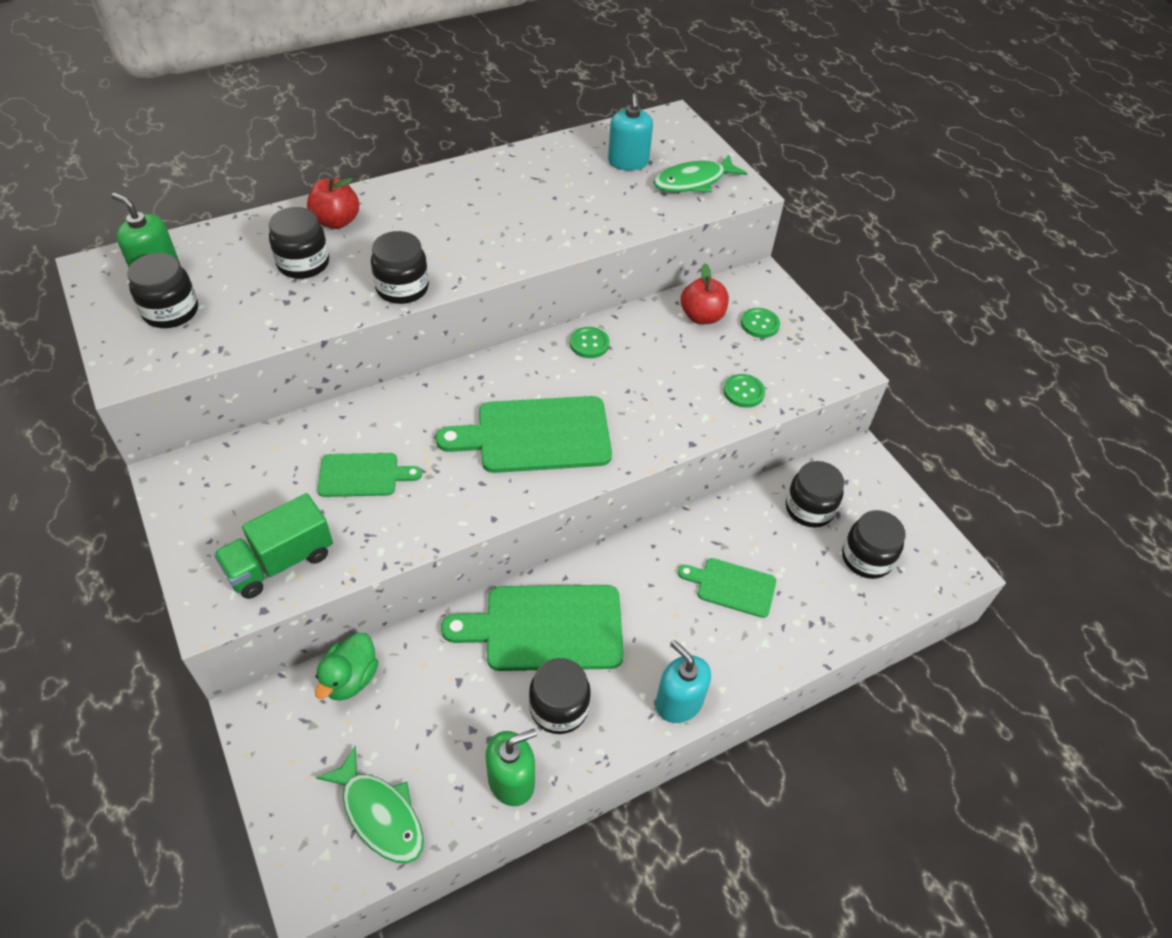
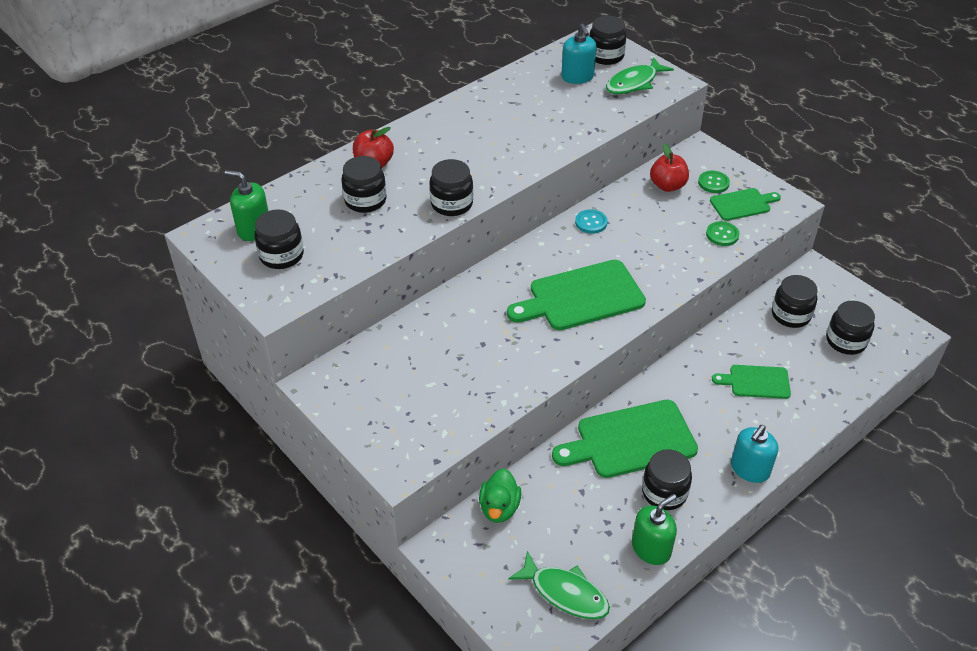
camera: 10 degrees left, 5 degrees down
green truck [213,493,333,599] -> none
green cutting board [317,453,422,497] -> green cutting board moved to [710,188,781,221]
green button [570,327,610,358] -> turquoise button [575,209,608,234]
turquoise soap dispenser [655,640,711,723] -> turquoise soap dispenser turned 90 degrees counterclockwise [731,425,778,483]
none -> black jar [589,16,626,65]

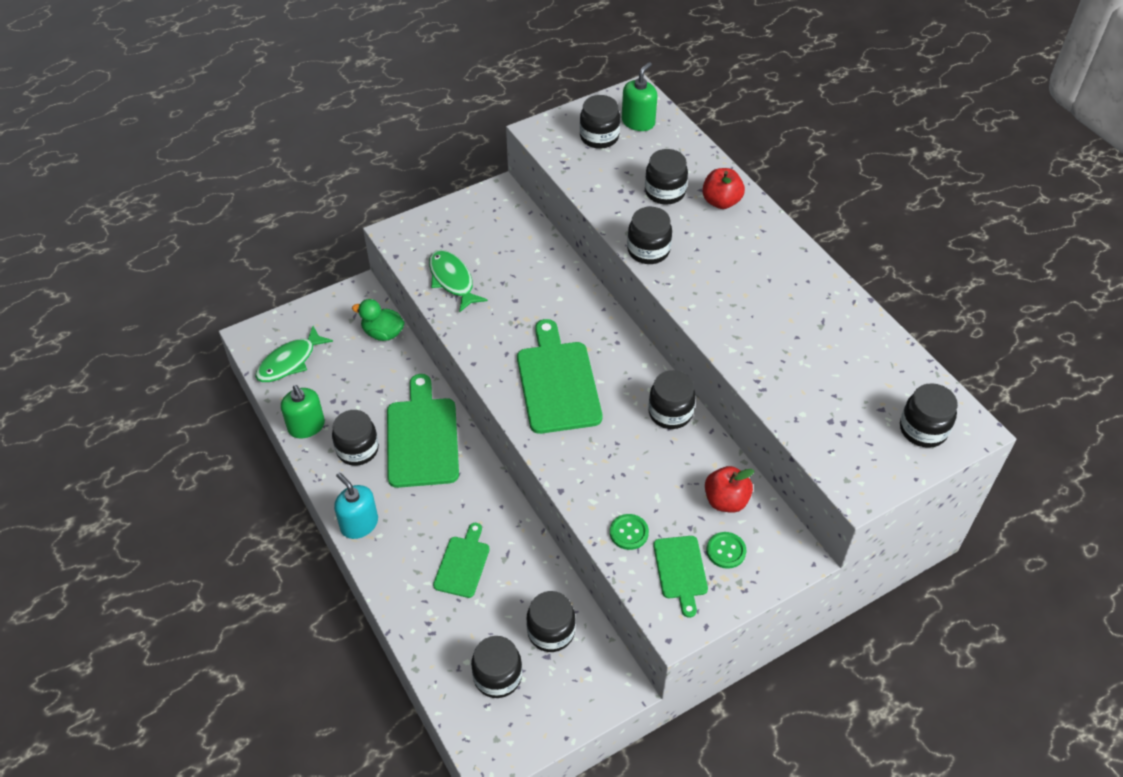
camera: 100 degrees right, 5 degrees up
turquoise soap dispenser [561,24,597,84] -> none
turquoise button [575,209,608,234] -> black jar [649,370,696,429]
green fish [606,57,674,94] -> green fish moved to [429,250,488,313]

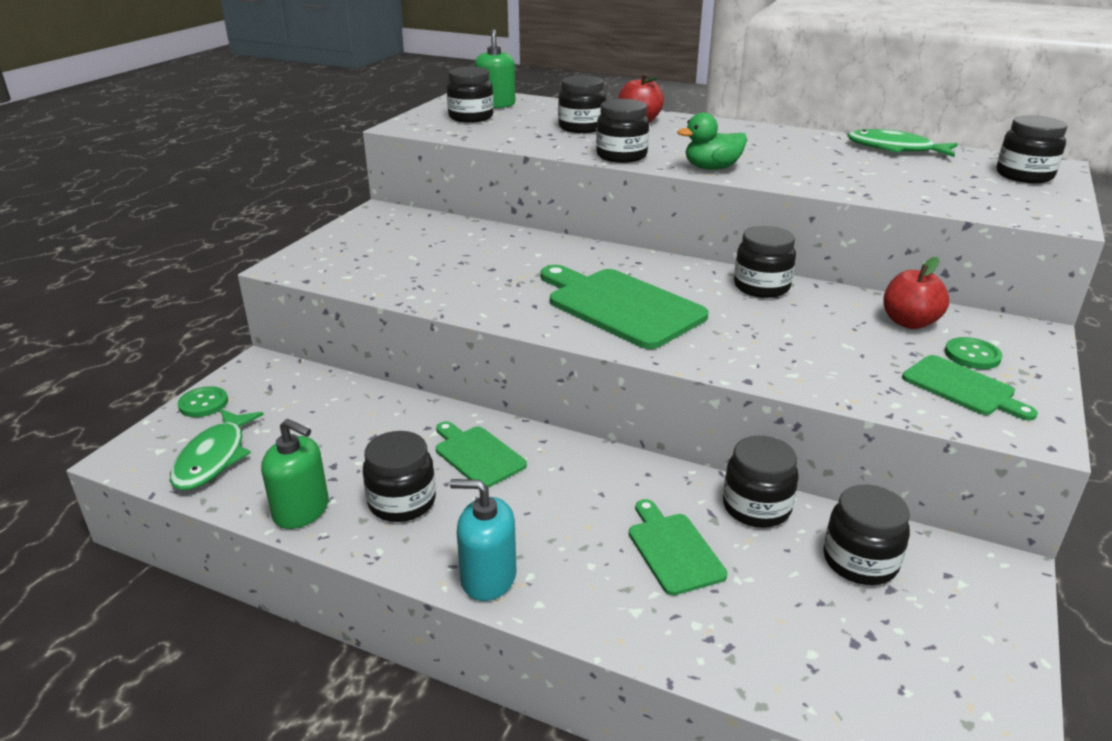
camera: 35 degrees left, 20 degrees down
green duck [352,299,405,341] -> green duck moved to [677,112,747,170]
green cutting board [387,374,459,488] -> green cutting board [436,421,527,488], size x0.56
green fish [429,250,488,313] -> green fish moved to [847,129,958,157]
black jar [471,636,522,698] -> black jar moved to [723,436,799,528]
green button [610,514,649,550] -> green button moved to [178,386,228,417]

